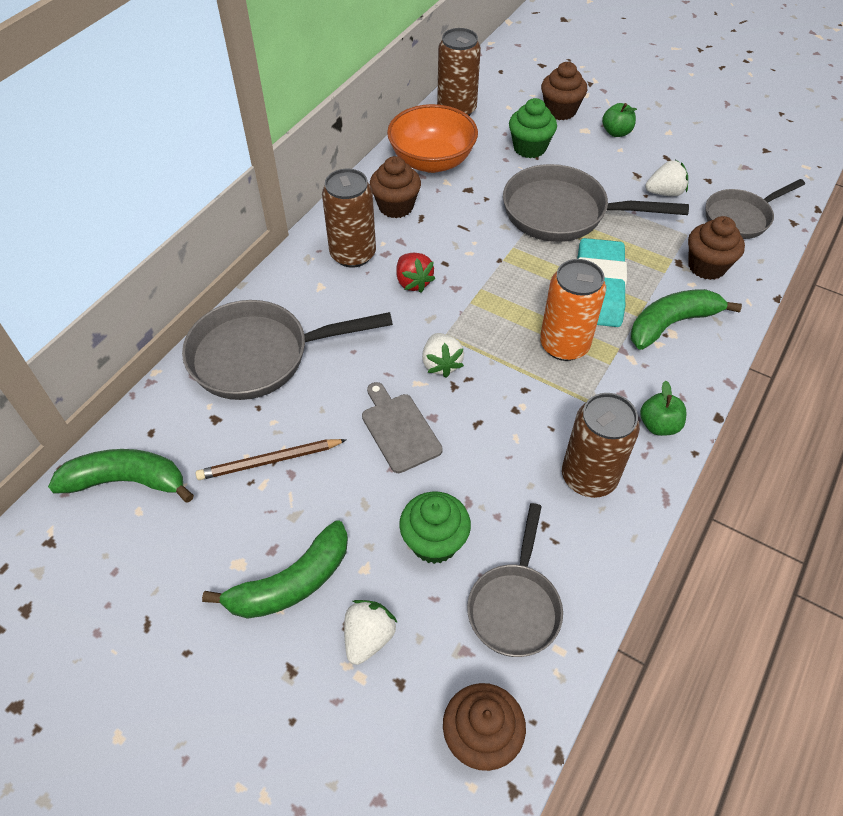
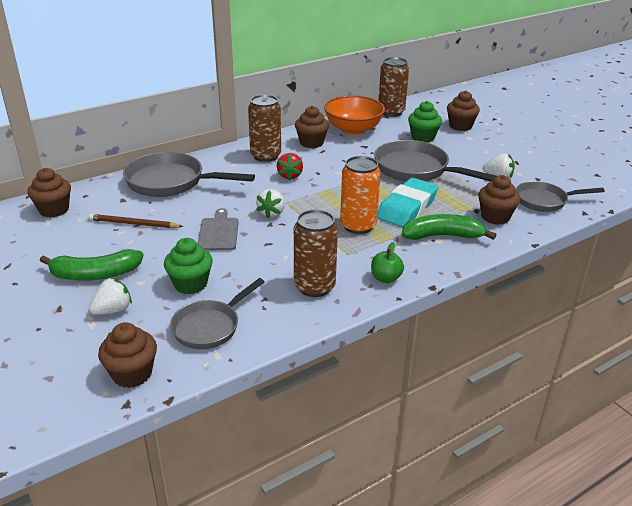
camera: 25 degrees right, 20 degrees down
green banana [48,449,194,503] -> brown cupcake [28,168,71,218]
green apple [602,103,637,137] -> none

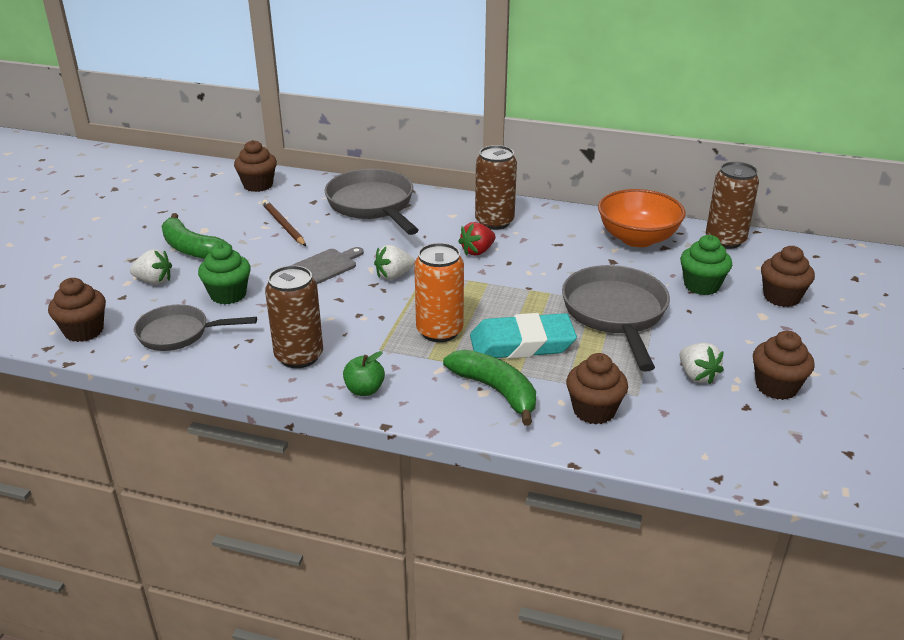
camera: 50 degrees right, 0 degrees up
brown cupcake [295,106,329,148] -> brown cupcake moved to [753,331,815,400]
grey pan [516,181,605,212] -> none

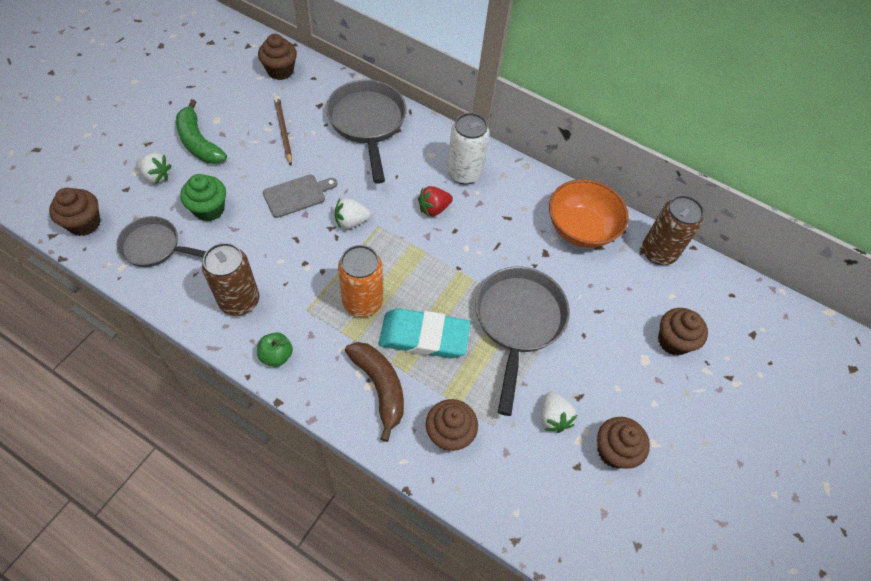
camera: 10 degrees right, 25 degrees up
green banana [443,349,536,425] -> brown banana [345,342,404,442]
brown can [475,145,517,230] -> white can [447,113,490,184]
green cupcake [680,235,732,295] -> none

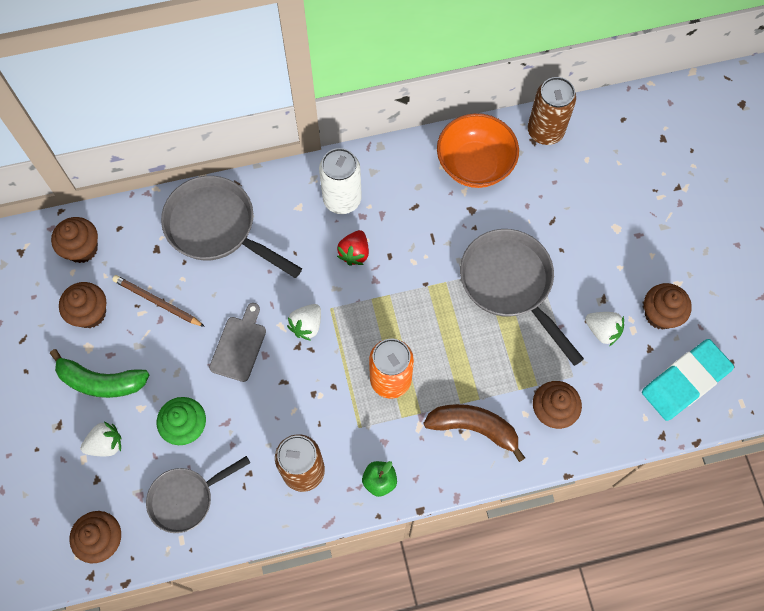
camera: 40 degrees left, 10 degrees up
turquoise eraser [379,308,470,358] -> turquoise eraser moved to [642,339,734,421]
brown cupcake [658,308,708,356] -> brown cupcake moved to [59,282,106,328]

